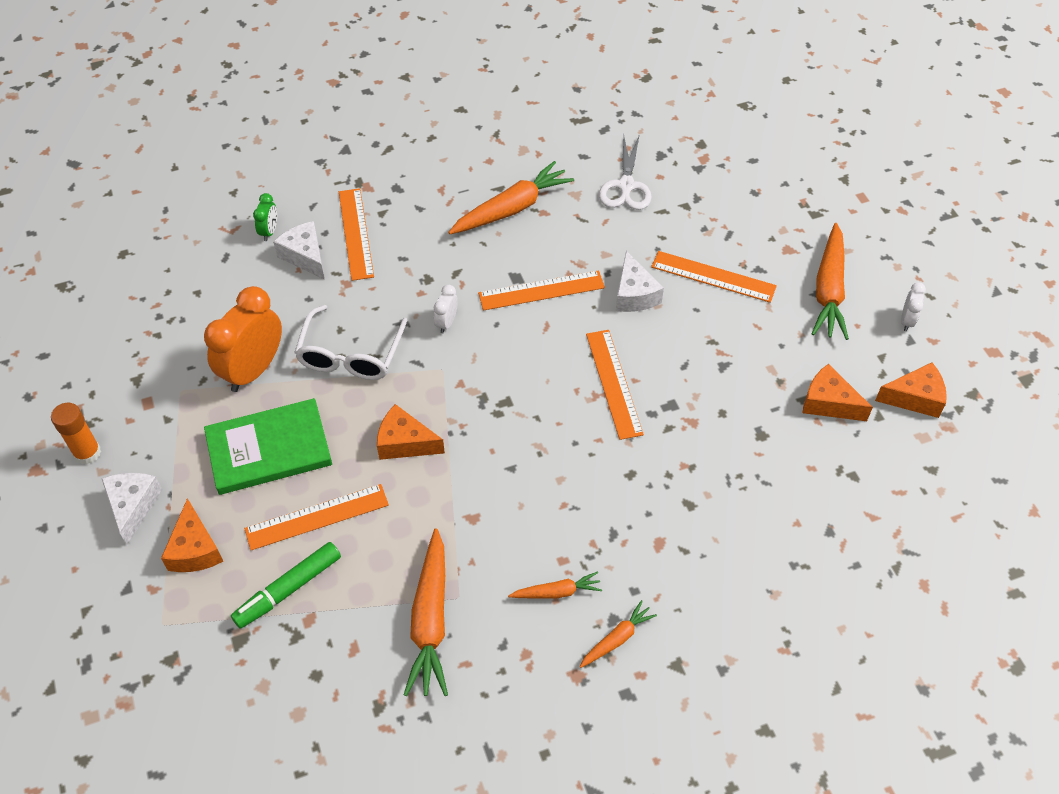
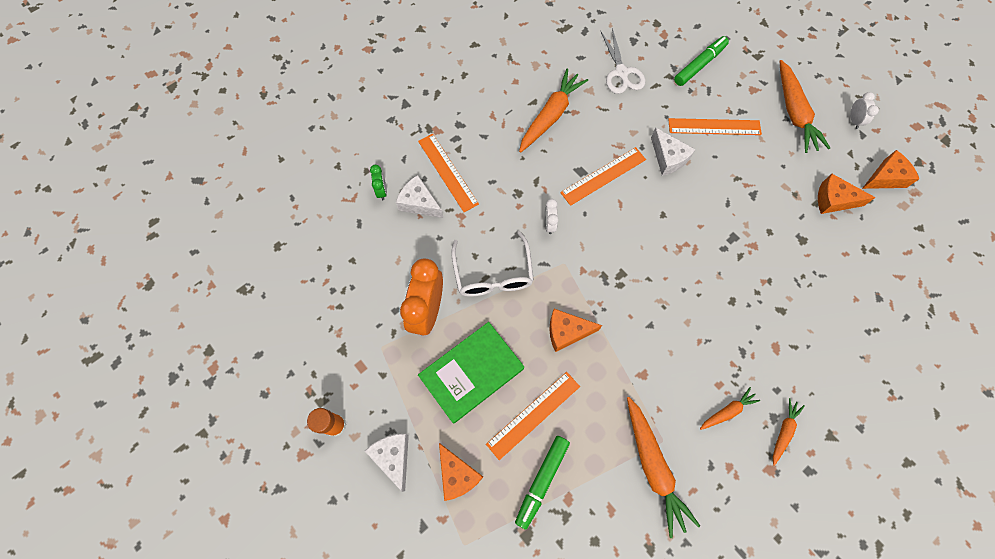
camera: 20 degrees left, 15 degrees up
orange ruler [586,330,644,440] -> none
none -> green marker [674,36,729,86]

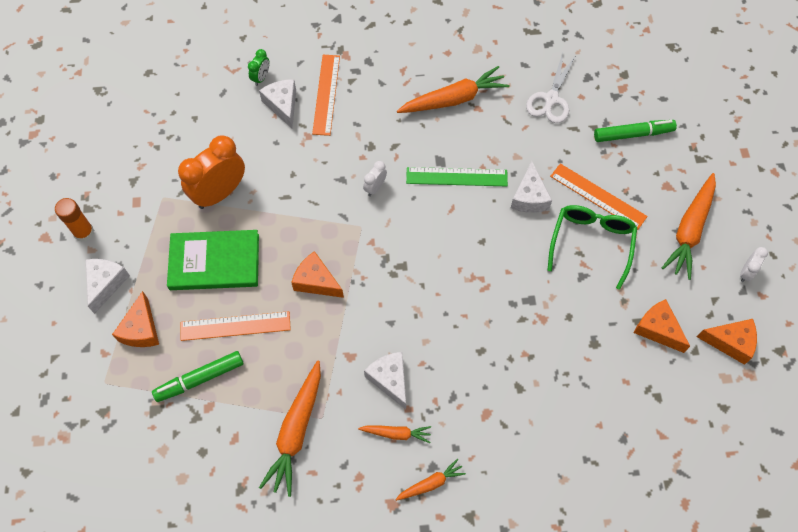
camera: 35 degrees right, 5 degrees down
white glasses [451,231,534,297] -> none
orange ruler [560,147,646,206] -> green ruler [406,167,508,186]
none -> white cheese [364,352,406,409]
none -> green glasses [547,205,637,290]

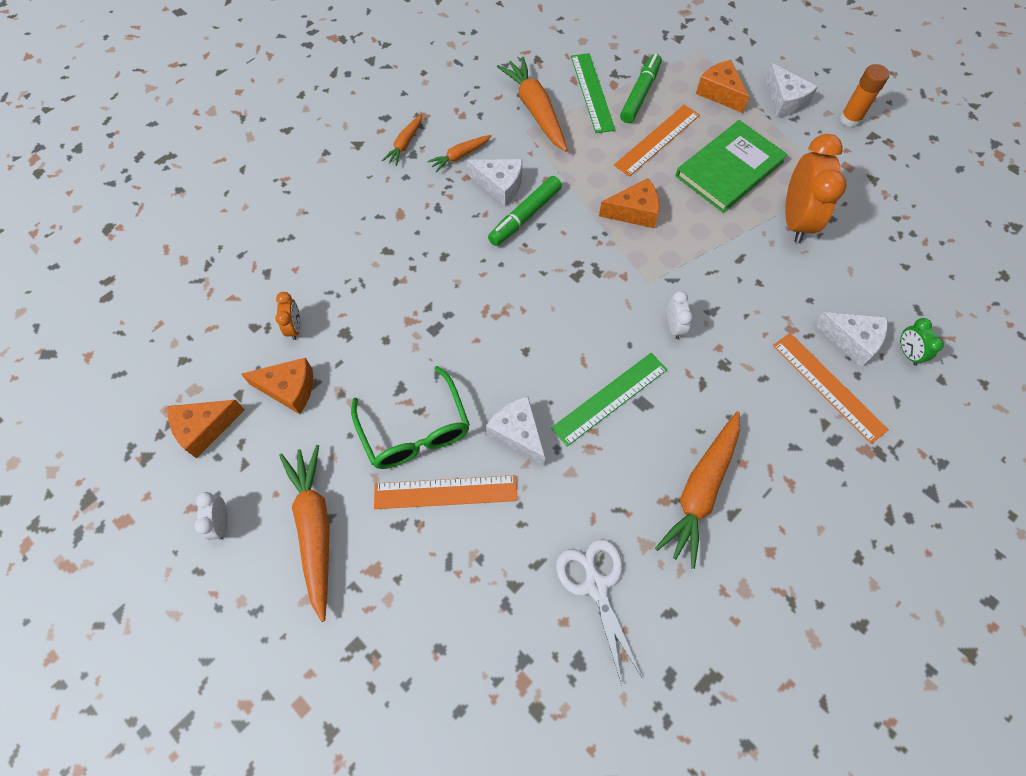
camera: 140 degrees right, 0 degrees up
green marker [594,120,677,142] -> green marker moved to [488,176,562,246]
none -> orange clock [275,292,301,340]
none -> green ruler [571,53,615,133]

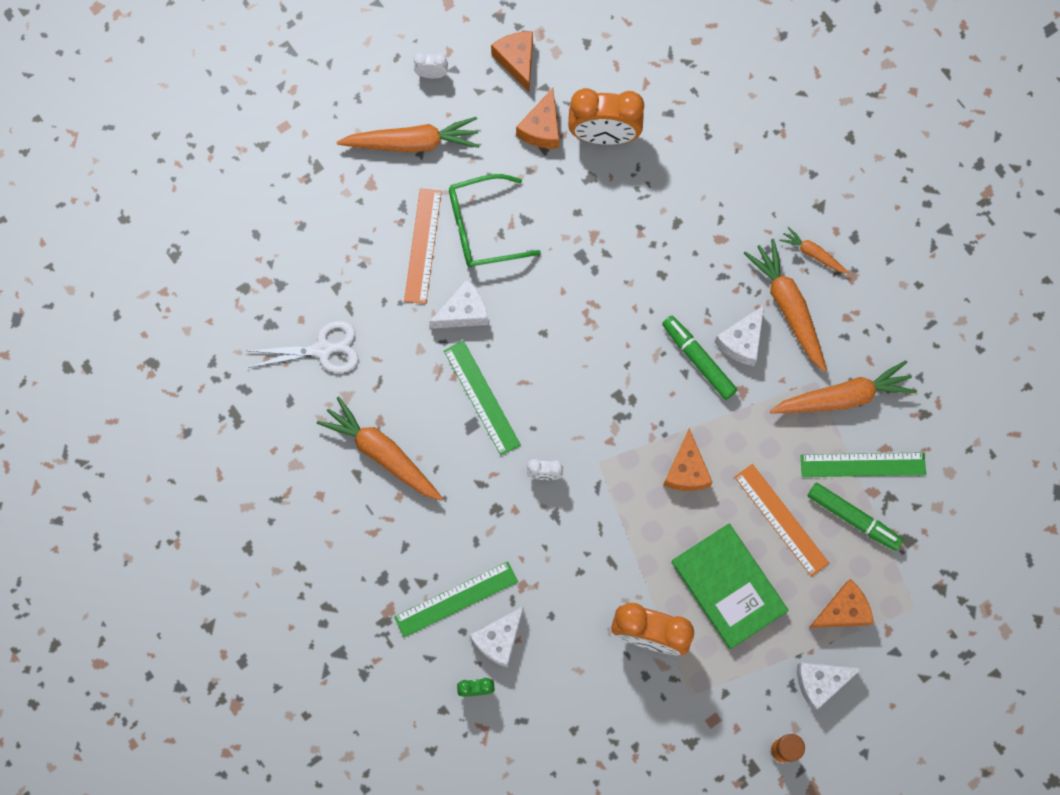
camera: 100 degrees right, 10 degrees up
orange clock [275,292,301,340] -> orange clock [568,88,644,145], size x2.17
orange carrot [427,135,492,172] -> orange carrot [744,239,827,372], size x1.90
orange ruler [773,333,889,444] -> green ruler [394,561,518,638]

